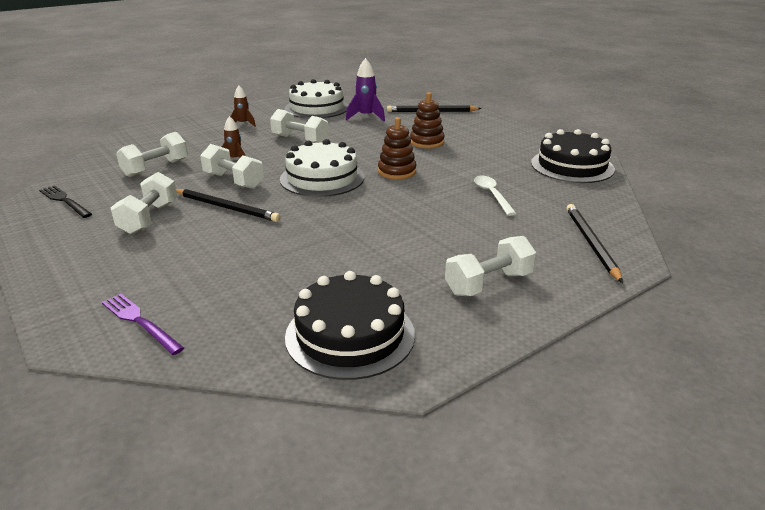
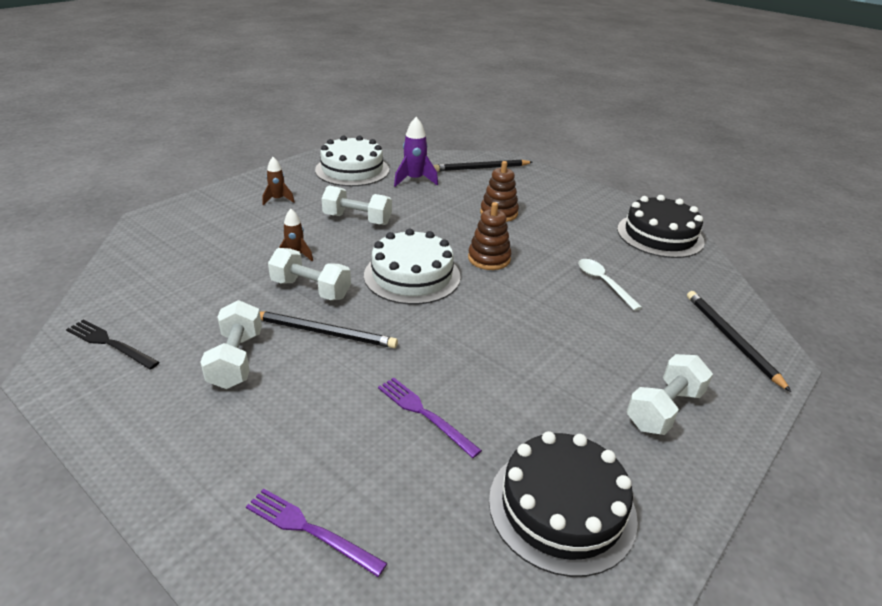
camera: 15 degrees left, 5 degrees up
white dumbbell [116,132,188,177] -> none
none -> purple fork [378,377,482,458]

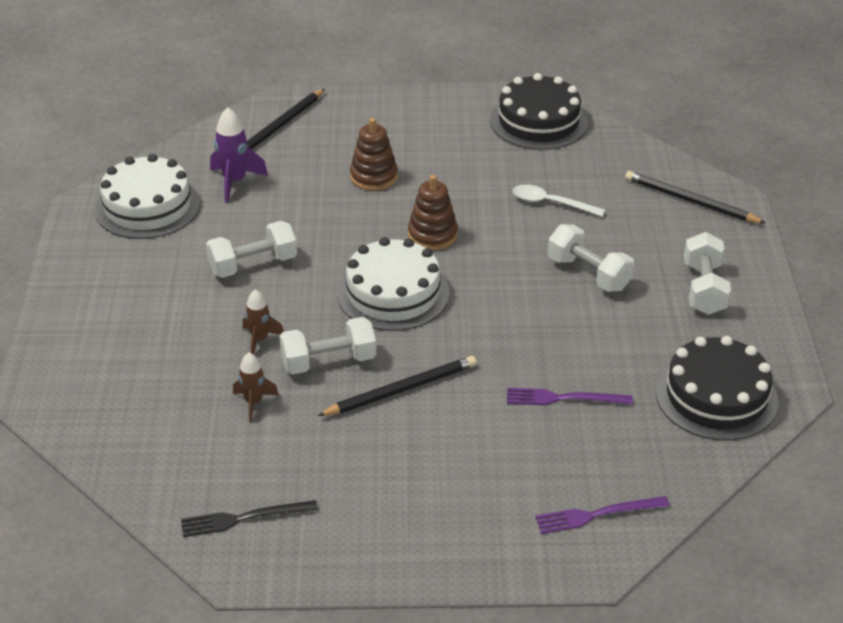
camera: 40 degrees left, 5 degrees up
white dumbbell [200,300,262,389] -> white dumbbell moved to [548,224,634,292]
brown rocket [262,157,295,205] -> brown rocket moved to [233,352,279,422]

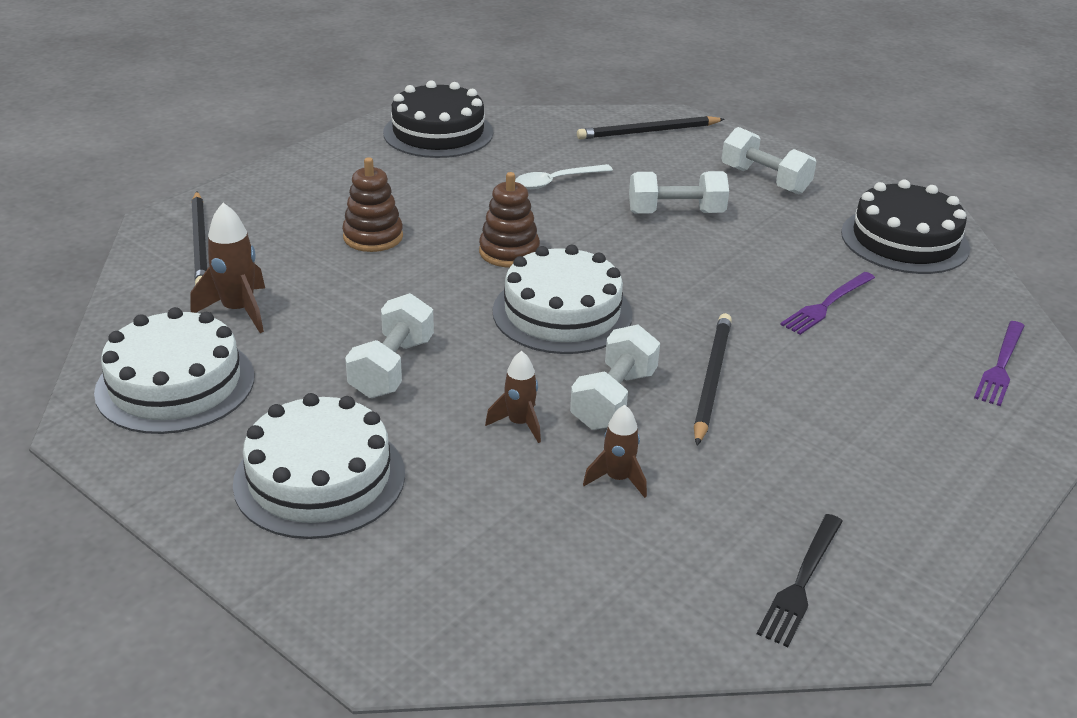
camera: 50 degrees left, 5 degrees down
purple rocket [210,107,268,202] -> brown rocket [190,203,265,333]
none -> white cake [233,393,405,539]

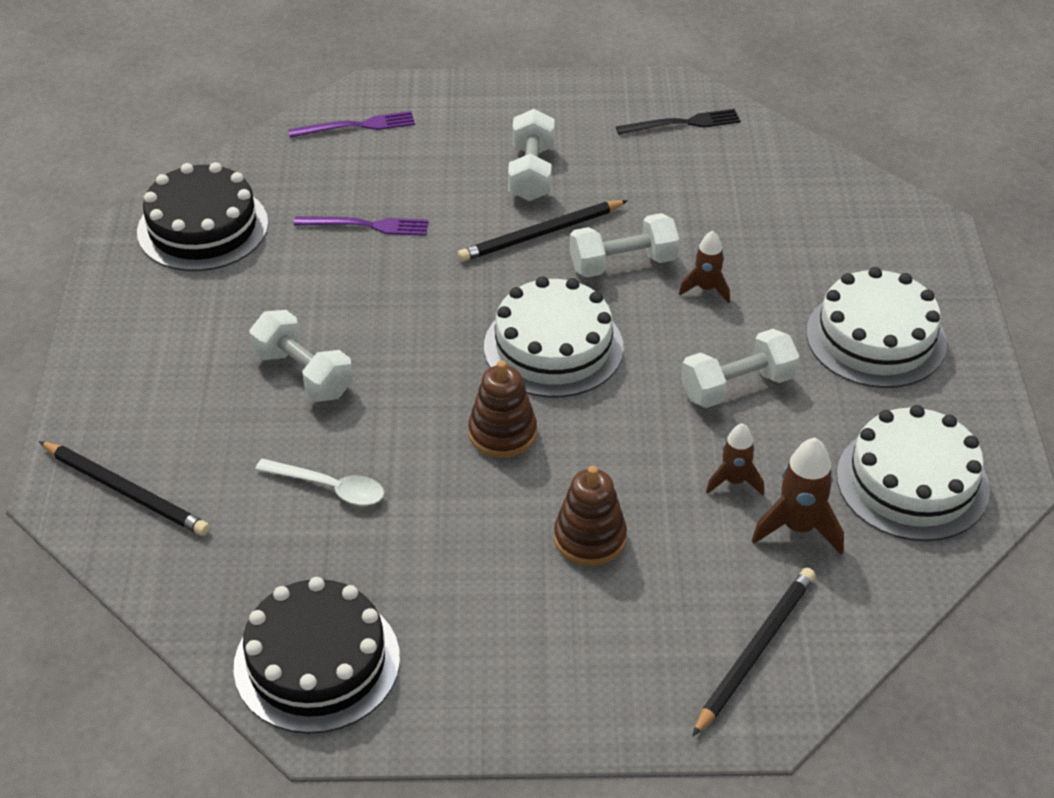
camera: 130 degrees left, 10 degrees up
brown rocket [583,405,647,498] -> brown rocket moved to [706,423,764,496]
white dumbbell [722,127,816,194] -> white dumbbell moved to [508,109,555,201]

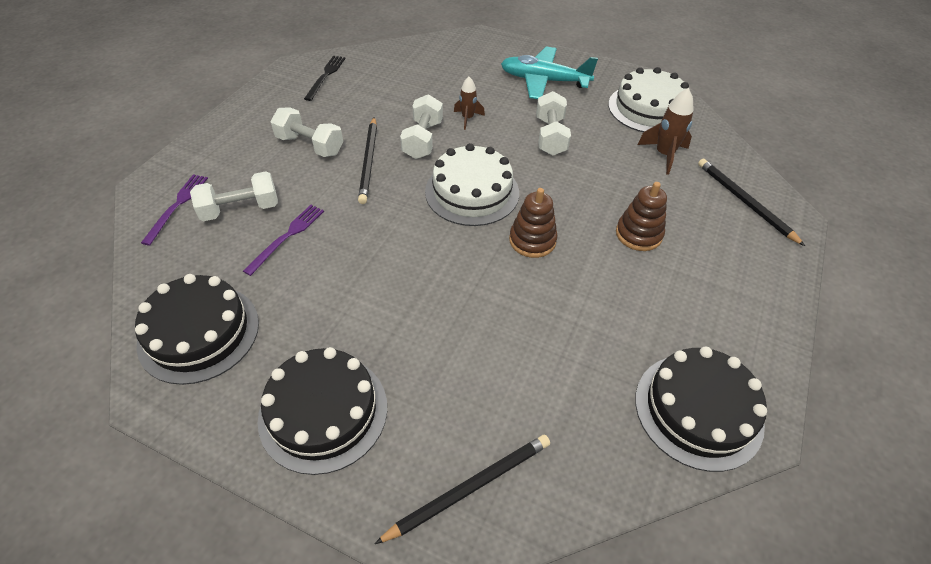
camera: 65 degrees left, 5 degrees up
white dumbbell [249,310,353,402] -> white dumbbell moved to [190,171,278,221]
white spoon [255,459,384,506] -> none
brown rocket [706,423,764,496] -> none
white cake [806,267,947,388] -> turquoise plane [501,46,598,99]
none -> black cake [258,347,387,475]

